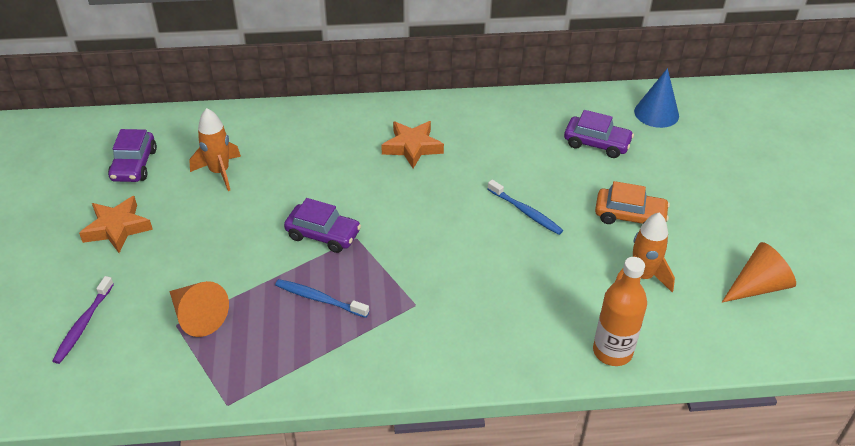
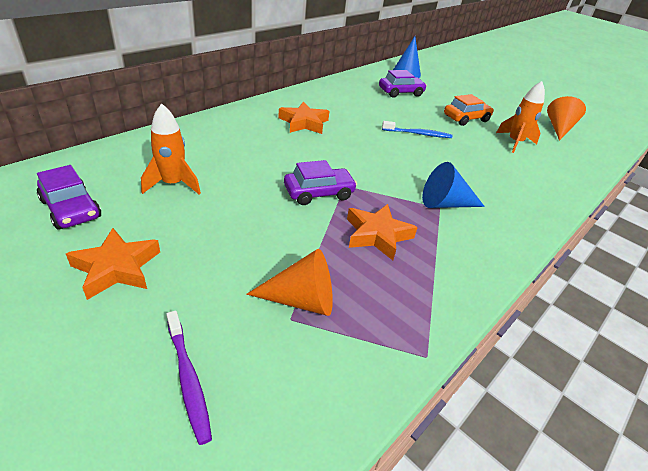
camera: 45 degrees left, 5 degrees down
blue toothbrush [275,279,369,318] -> orange star [347,204,418,260]
orange bottle [593,257,647,366] -> none
none -> blue cone [422,162,485,208]

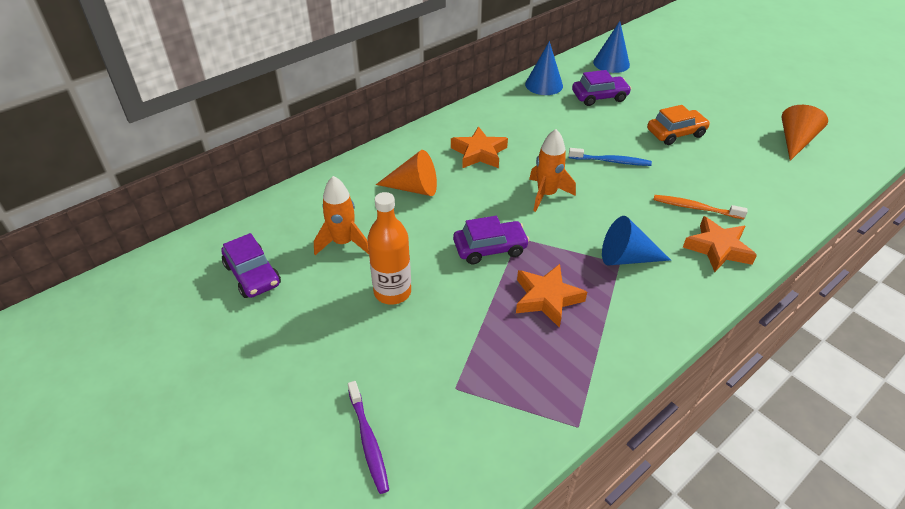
camera: 10 degrees right, 5 degrees up
orange star [66,228,160,300] -> orange star moved to [683,216,757,272]
orange cone [246,249,333,316] -> orange cone moved to [376,150,437,196]
orange rocket [496,81,545,153] -> orange rocket moved to [529,129,576,212]
none -> orange bottle [367,192,411,305]
none -> blue cone [525,41,563,95]
none -> orange toothbrush [653,195,748,219]

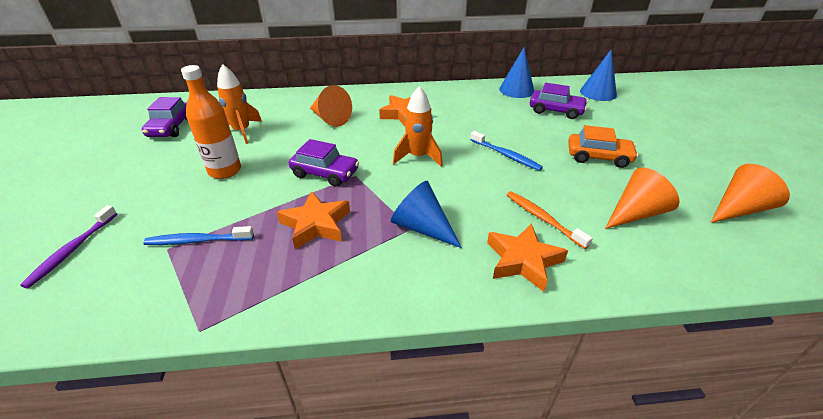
camera: 35 degrees right, 5 degrees down
none -> blue toothbrush [143,226,254,245]
none -> orange cone [605,168,680,229]

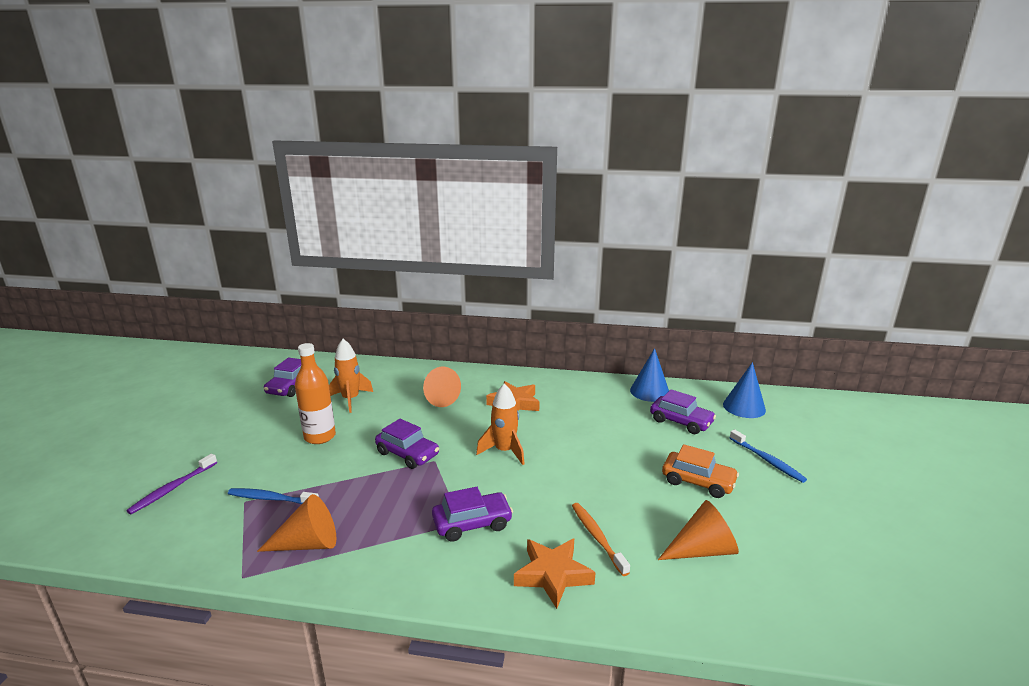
camera: 15 degrees right, 15 degrees down
orange star [277,191,350,249] -> none
blue cone [391,181,462,248] -> purple car [432,487,513,542]
blue toothbrush [470,131,543,171] -> blue toothbrush moved to [730,429,807,483]
orange cone [710,164,790,223] -> orange cone moved to [257,494,336,552]

